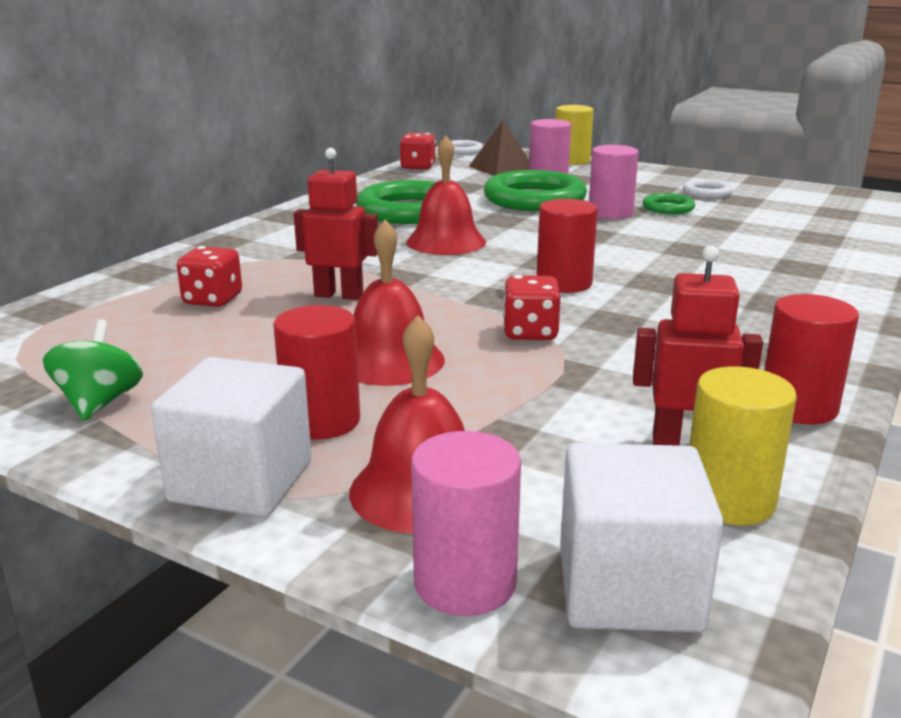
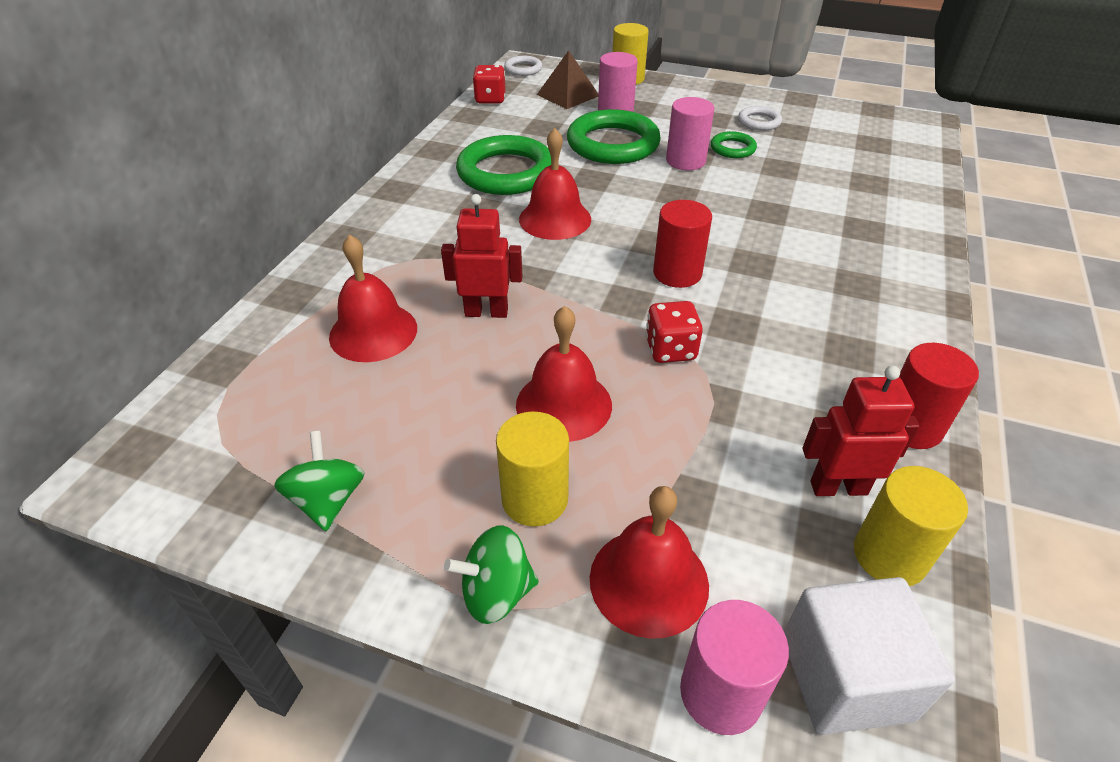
camera: 10 degrees left, 20 degrees up
white cube [151,357,312,517] -> green spinning top [444,525,539,624]
red dice [177,246,242,307] -> red bell [329,235,417,362]
red cylinder [274,305,360,439] -> yellow cylinder [496,411,569,527]

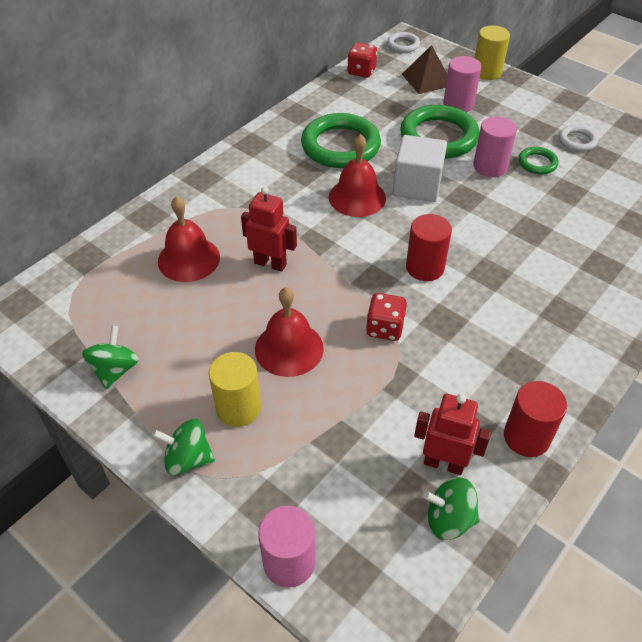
camera: 20 degrees right, 5 degrees up
red bell [590,486,709,639] -> none
white cube [784,577,955,735] -> white cube moved to [393,135,447,202]
yellow cylinder [854,466,968,586] -> green spinning top [423,477,480,540]

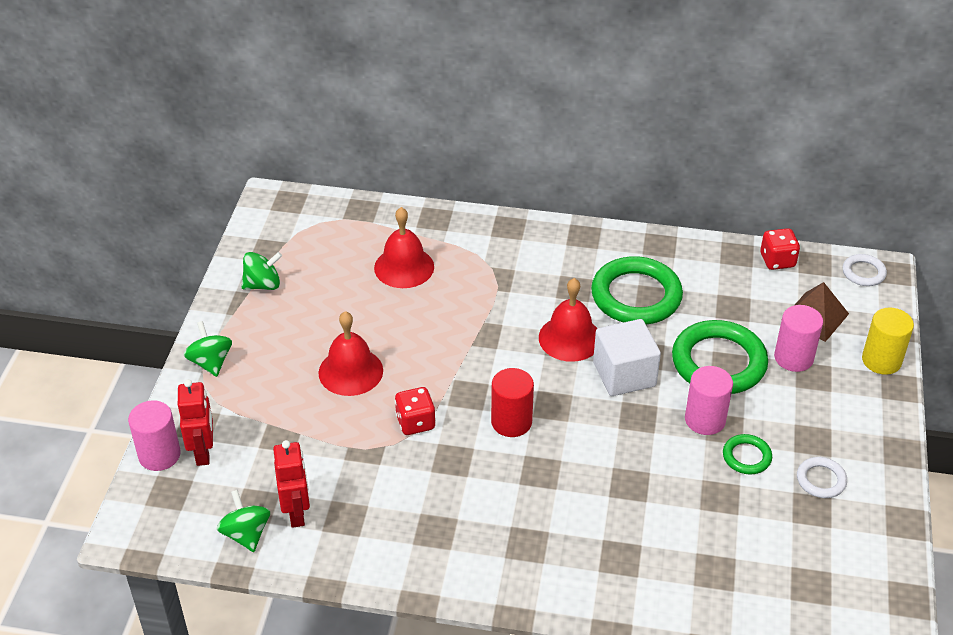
camera: 60 degrees right, 5 degrees down
yellow cylinder [209,352,261,427] -> none
red robot [241,187,297,272] -> red robot moved to [178,379,213,466]
red cylinder [504,381,567,457] -> none

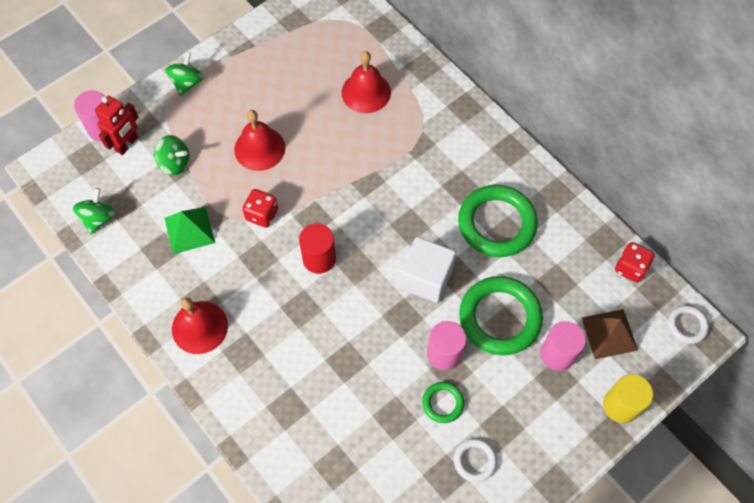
camera: 40 degrees right, 20 degrees up
green spinning top [242,252,282,290] -> green spinning top moved to [154,135,189,175]
red robot [273,440,310,528] -> none
red bell [539,278,598,362] -> red bell moved to [172,298,228,354]
none -> green pyramid [165,207,215,254]

